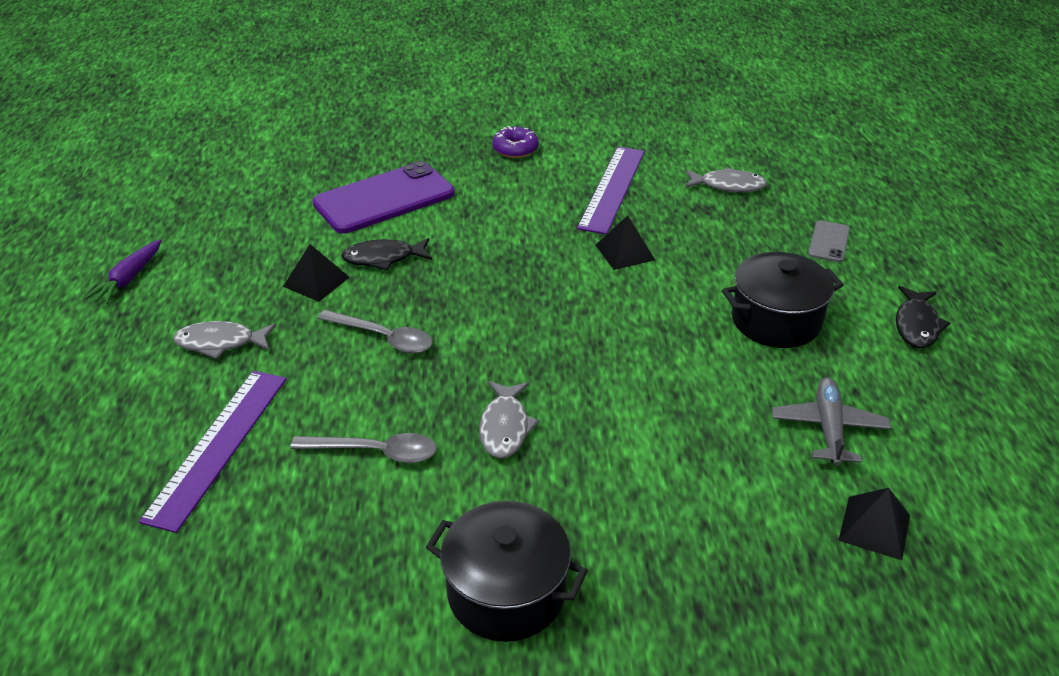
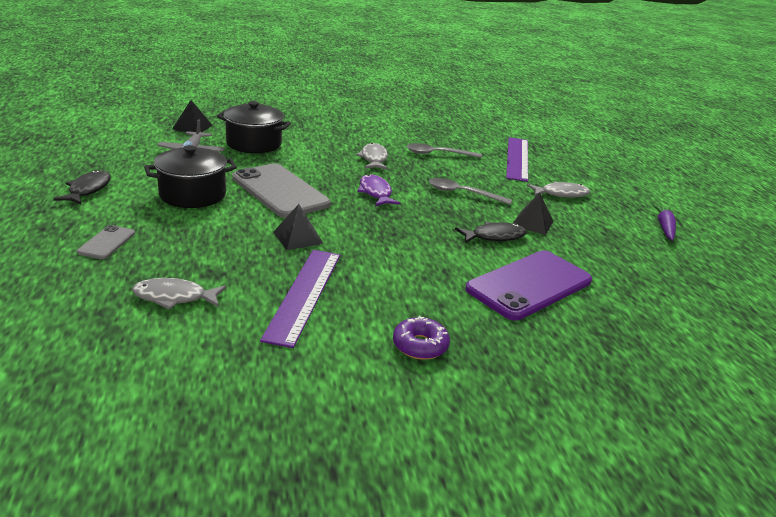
camera: 170 degrees right, 10 degrees down
black pot [426,501,588,642] -> black pot moved to [217,101,291,153]
none -> grey phone [232,163,330,218]
none -> purple fish [357,174,401,206]

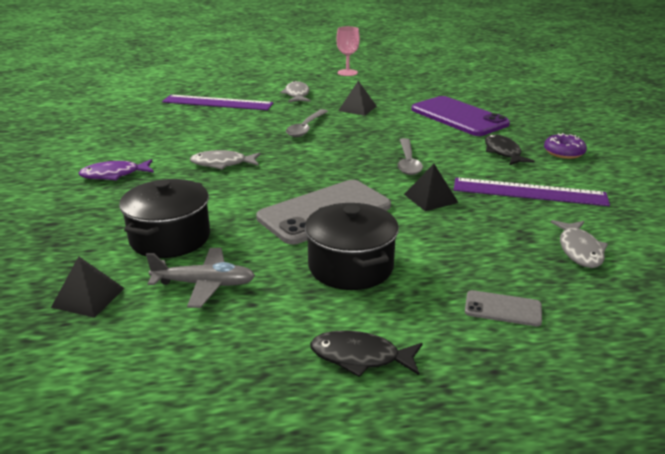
camera: 85 degrees left, 0 degrees up
purple fish [357,174,401,206] -> purple fish moved to [78,159,154,181]
grey spoon [407,143,482,158] -> grey spoon moved to [398,138,423,175]
black fish [455,222,527,243] -> black fish moved to [485,134,535,165]
purple carrot [652,203,676,241] -> pink goblet [336,26,360,76]

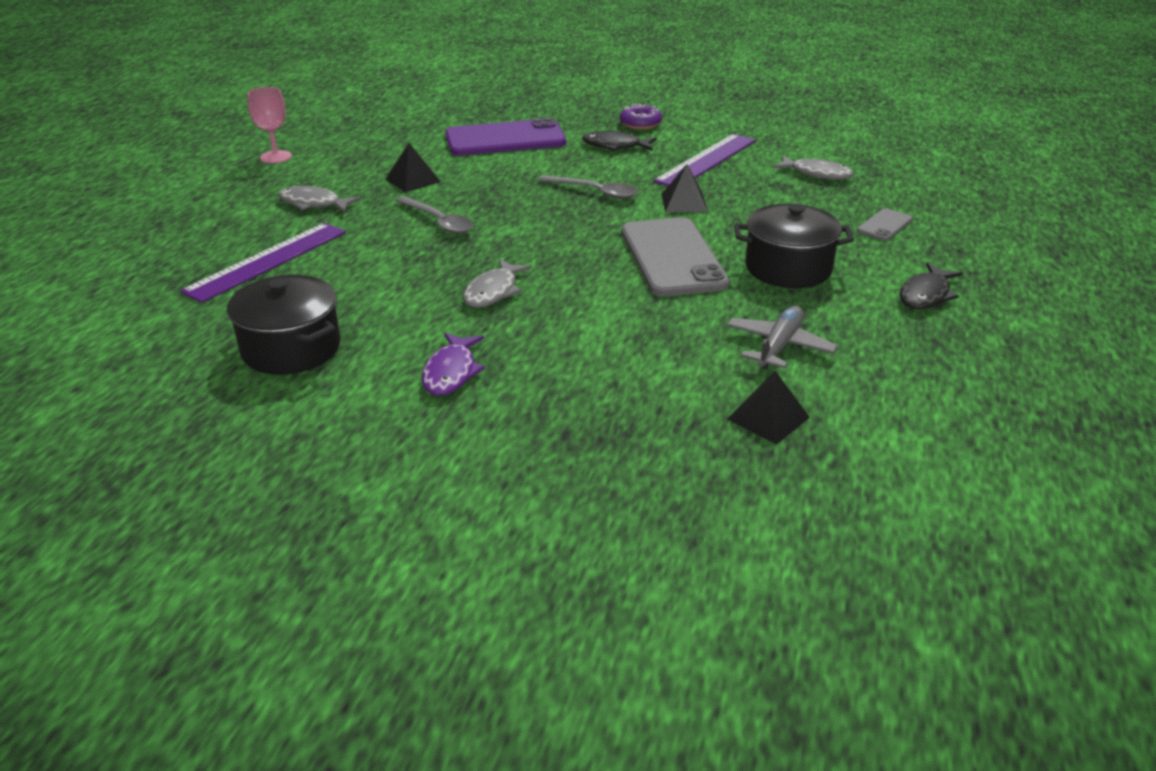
camera: 65 degrees left, 5 degrees up
black pot [119,179,210,258] -> black pot moved to [227,275,340,375]

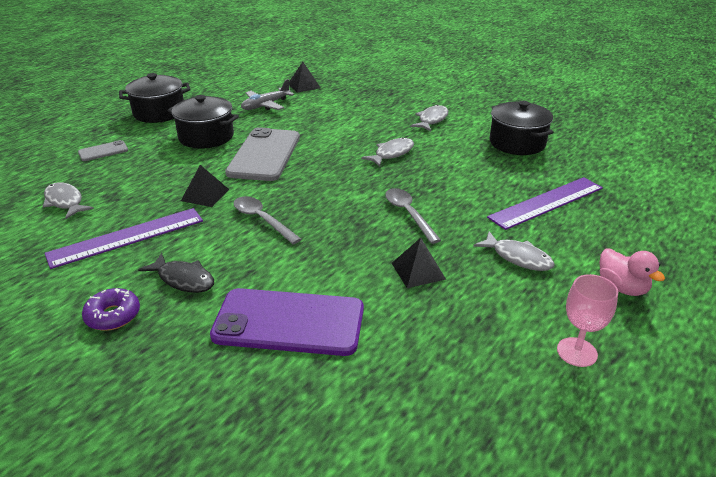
camera: 160 degrees left, 0 degrees up
purple fish [422,333,485,396] -> grey fish [410,105,448,131]
black fish [899,262,963,309] -> black pot [119,73,191,123]
none -> pink duck [600,248,665,296]

